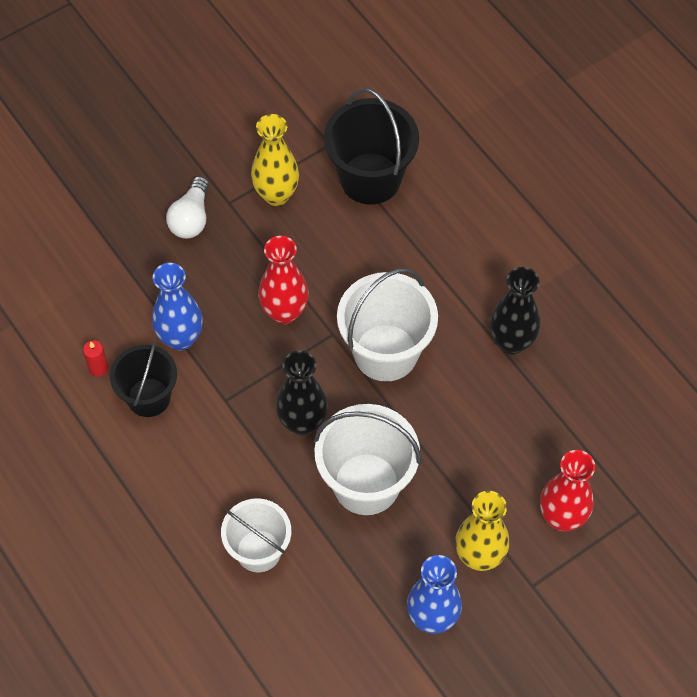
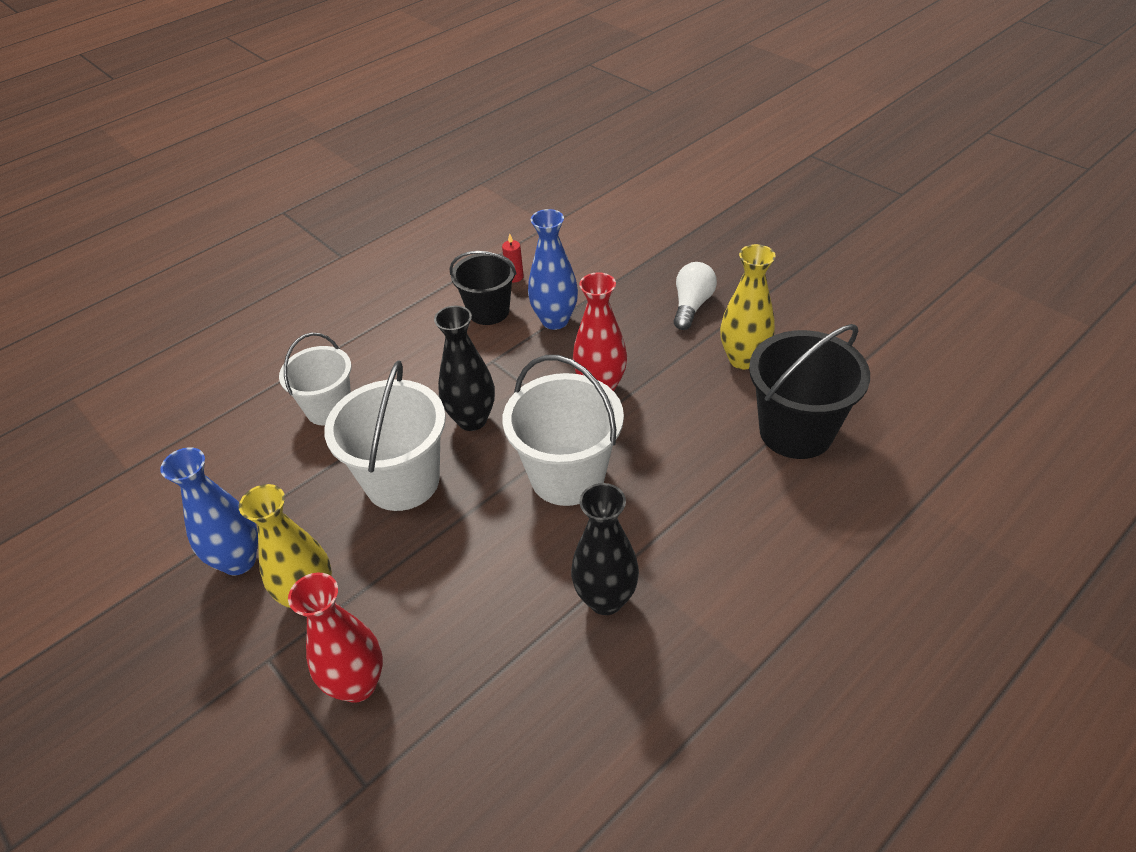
camera: 85 degrees right, 15 degrees down
white light bulb [166,176,209,239] -> white light bulb turned 105 degrees clockwise [674,262,717,330]

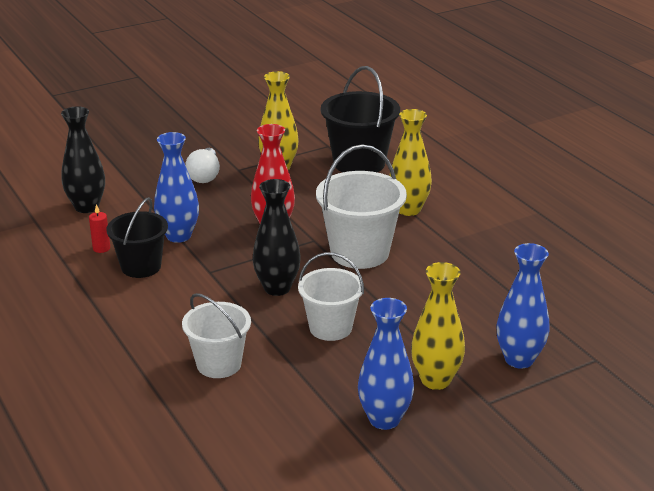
camera: 80 degrees left, 15 degrees down
red vase [288,573,383,703] -> blue vase [496,243,550,368]
white bucket [324,360,446,511] -> white bucket [298,252,364,341], size x0.66
black vase [571,483,639,615] -> black vase moved to [61,106,105,213]
white light bulb [674,262,717,330] -> white light bulb turned 120 degrees counterclockwise [185,148,220,183]
none -> yellow vase [389,109,432,216]

